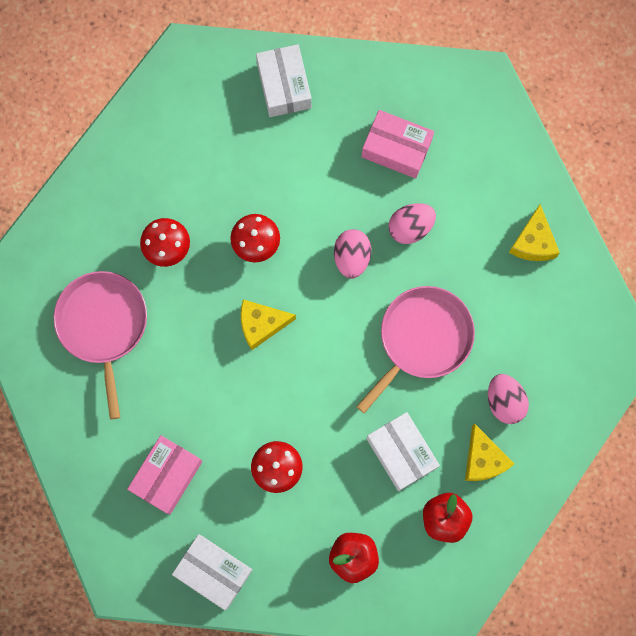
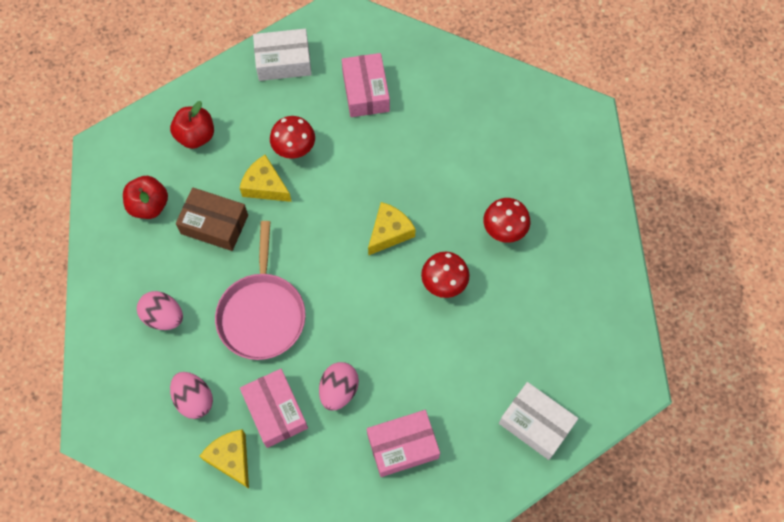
camera: 140 degrees right, 10 degrees down
pink pan [53,271,147,419] -> none
pink egg [334,229,371,279] -> pink egg moved to [170,372,213,419]
white box [367,412,440,491] -> brown box [176,187,248,251]
yellow cheese [465,424,514,481] -> yellow cheese moved to [240,155,292,202]
none -> pink box [240,369,308,448]

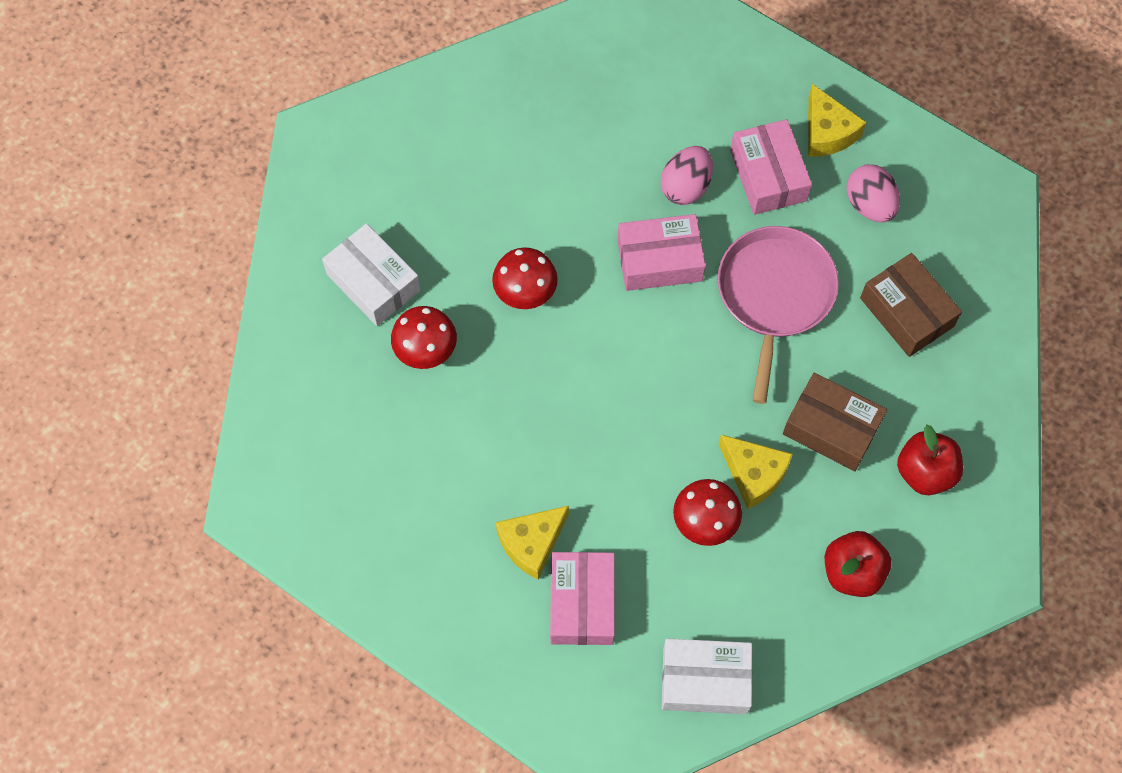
camera: 170 degrees left, 0 degrees up
pink egg [137,291,183,330] -> brown box [860,253,962,357]
pink box [367,410,440,477] -> pink box moved to [617,214,706,291]
yellow cheese [368,202,416,255] -> yellow cheese moved to [496,506,569,580]
white box [499,382,578,460] -> white box moved to [322,223,421,326]

